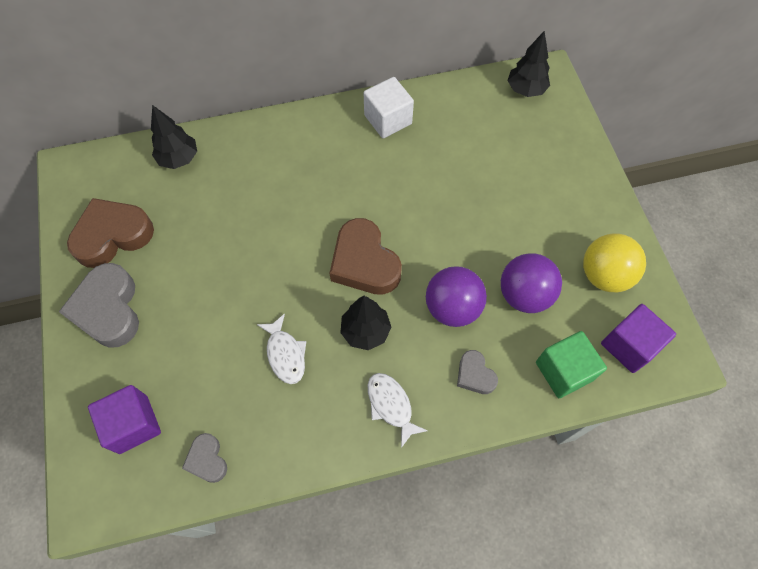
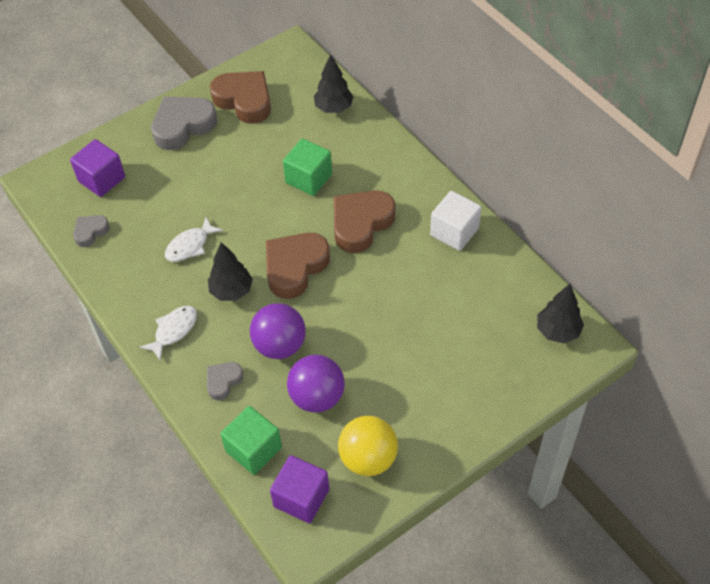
camera: 70 degrees right, 10 degrees down
none -> green cube [283,139,332,196]
none -> brown heart [334,190,395,253]

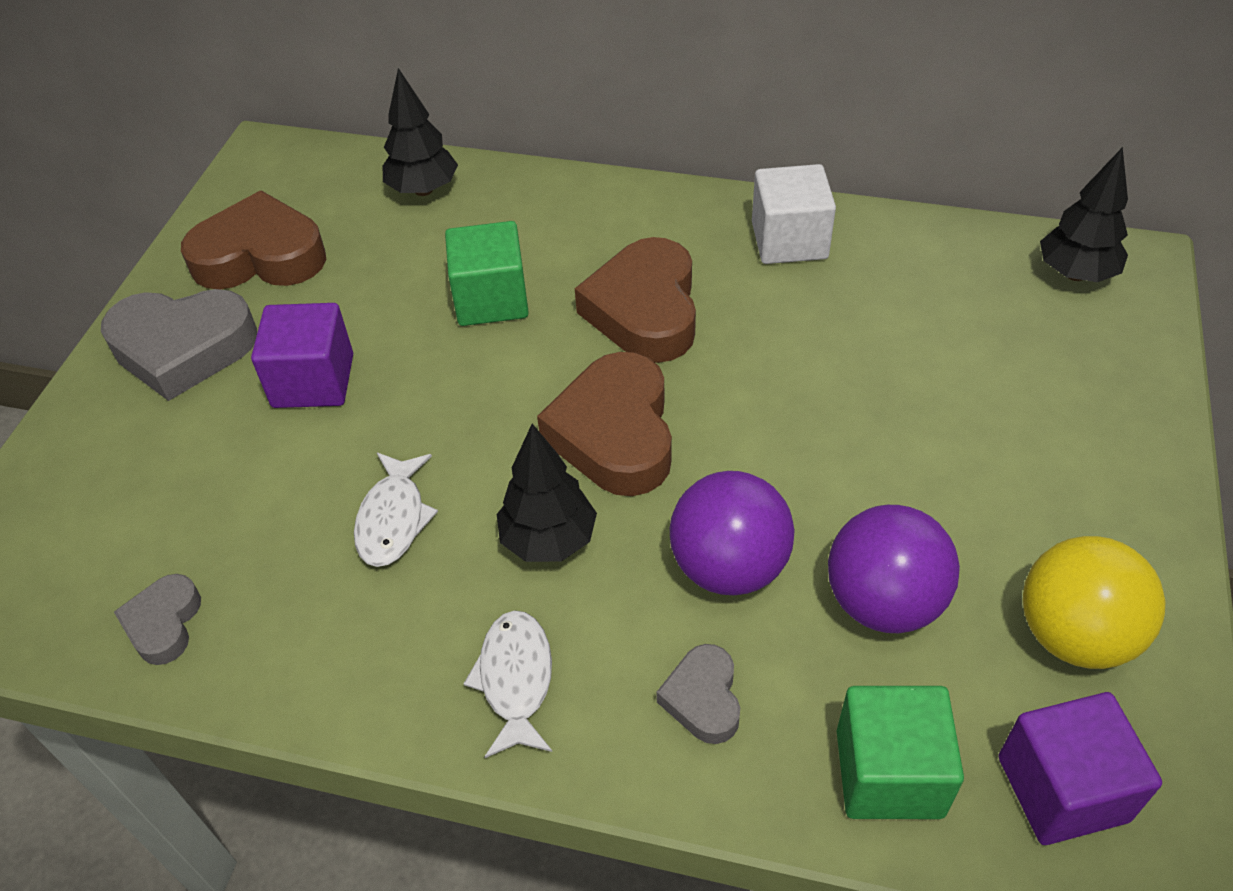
camera: 40 degrees left, 5 degrees down
purple cube [70,139,125,197] -> purple cube moved to [251,303,353,408]
grey heart [151,96,217,150] -> grey heart turned 105 degrees counterclockwise [101,289,257,401]

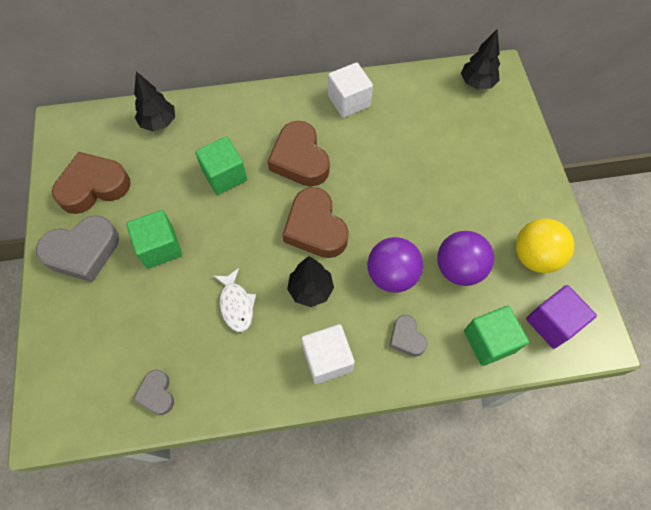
camera: 25 degrees left, 15 degrees up
purple cube [251,303,353,408] -> green cube [126,210,182,269]
white fish [464,610,552,758] -> white cube [301,324,355,384]

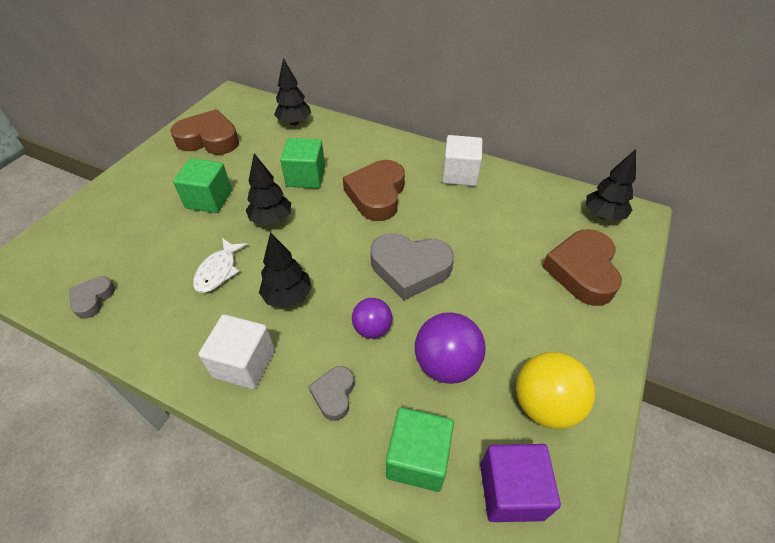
camera: 35 degrees right, 15 degrees down
grey heart [36,215,119,282] -> grey heart moved to [371,233,454,301]
brown heart [282,187,349,258] -> brown heart moved to [542,229,622,306]
purple ball [367,237,423,293] -> purple ball [352,298,392,339], size x0.63
none -> black tree [246,153,291,225]

